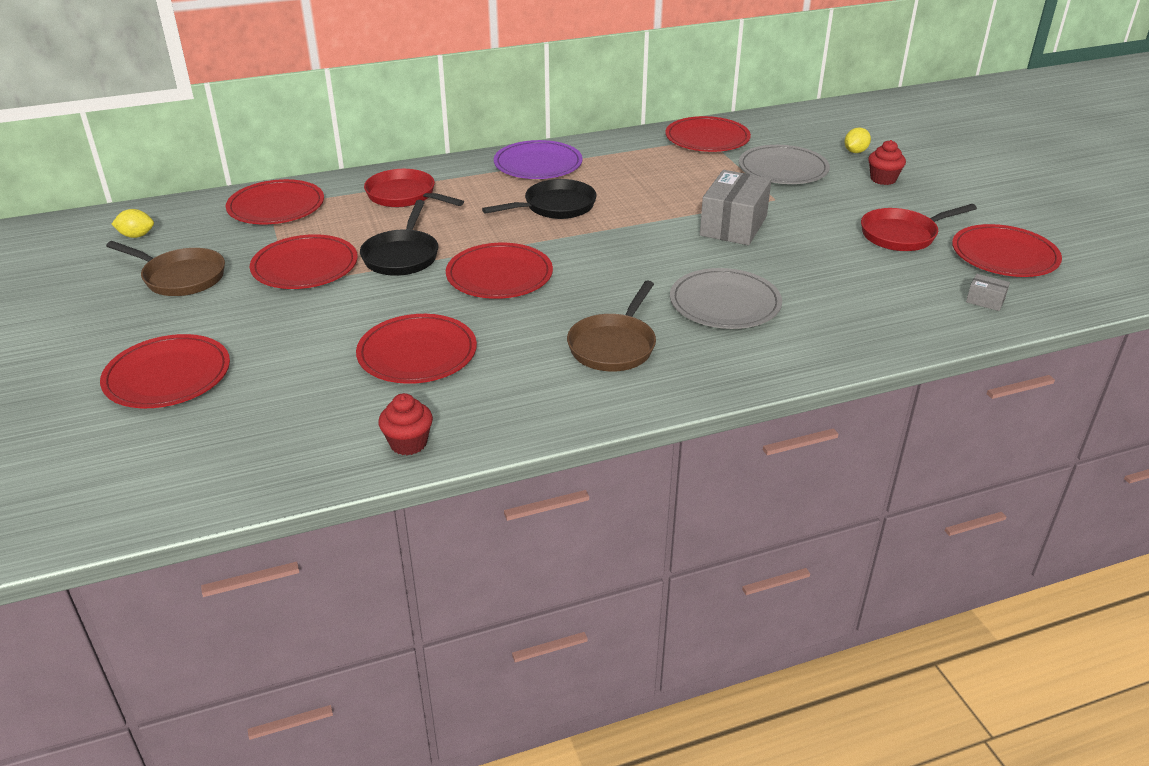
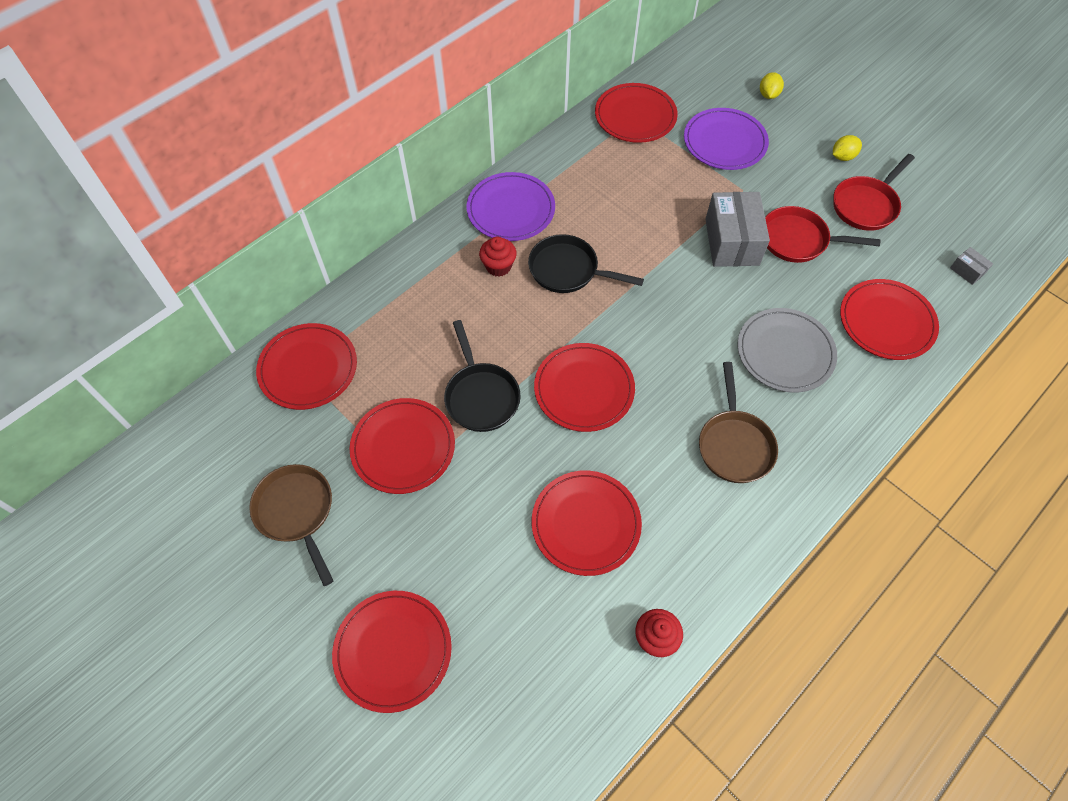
camera: 25 degrees left, 25 degrees up
brown pan [106,241,225,296] -> brown pan turned 120 degrees counterclockwise [249,464,333,586]
yellow lemon [112,209,154,238] -> yellow lemon moved to [833,135,862,161]
red pan [364,169,464,207] -> red pan moved to [765,206,880,263]
black pan [482,179,597,219] -> black pan turned 105 degrees counterclockwise [528,234,644,293]
grey plate [739,145,830,184] -> purple plate [684,108,769,170]
red cupcake [868,140,906,185] -> red cupcake moved to [479,236,517,277]
red plate [952,224,1062,277] -> red plate moved to [840,279,939,360]
grey box [966,274,1010,311] -> grey box turned 45 degrees clockwise [950,247,993,285]

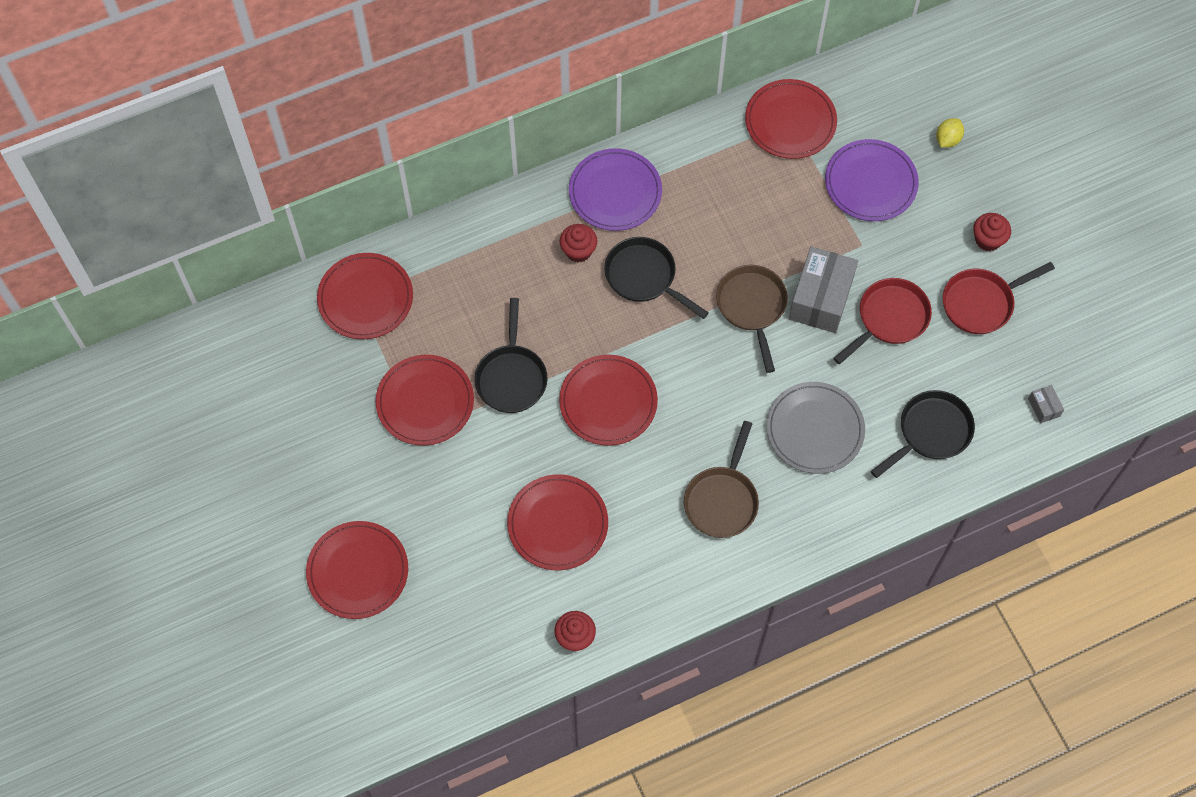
camera: 20 degrees right, 5 degrees up
brown pan [249,464,333,586] -> brown pan moved to [716,265,788,373]
red pan [765,206,880,263] -> red pan turned 105 degrees clockwise [833,278,932,364]
yellow lemon [833,135,862,161] -> red cupcake [973,213,1011,251]
red plate [840,279,939,360] -> black pan [871,390,975,478]

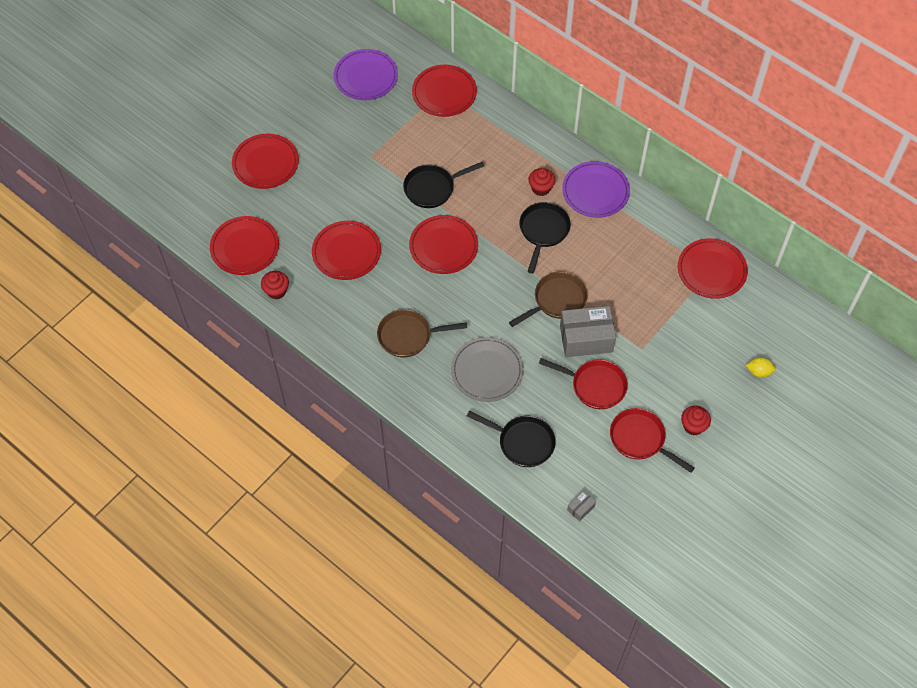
camera: 65 degrees right, 5 degrees down
red plate [376,355,474,446] -> red plate moved to [210,216,279,275]
purple plate [825,139,919,221] -> purple plate moved to [334,49,398,100]

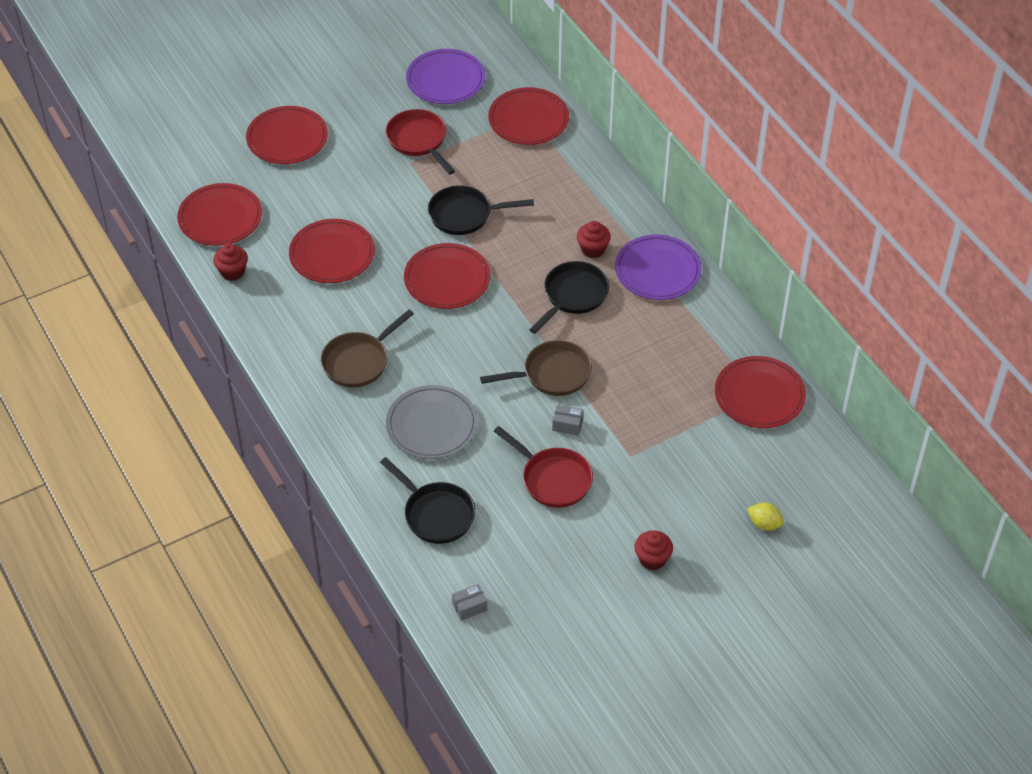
camera: 20 degrees right, 10 degrees down
brown pan [377,309,467,357] -> brown pan turned 60 degrees counterclockwise [321,309,414,388]
grey box [560,306,616,357] -> grey box [552,405,584,436], size x0.44
red pan [610,408,695,473] -> red pan moved to [386,109,455,175]

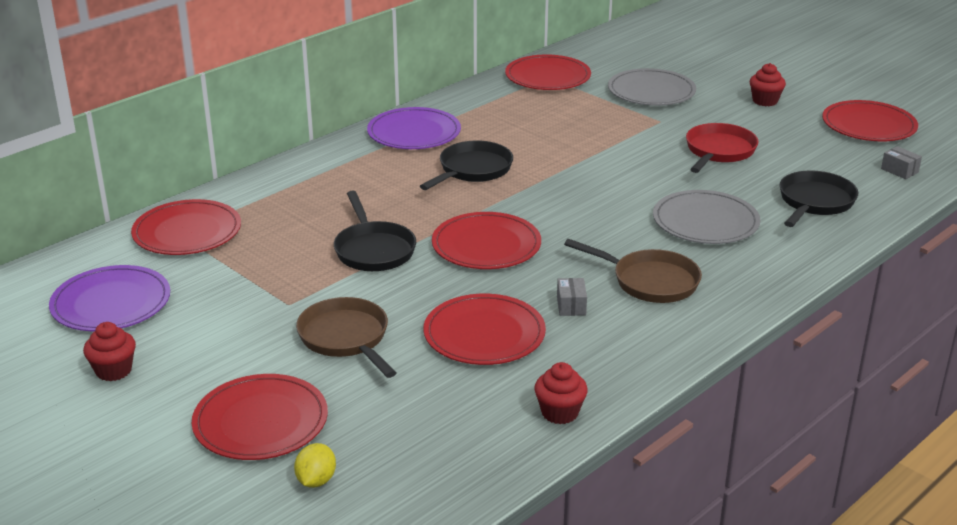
camera: 105 degrees left, 20 degrees down
red plate [177,183,262,246] -> red plate moved to [822,100,918,141]
red pan [386,109,455,175] -> none
brown pan [480,340,592,396] -> brown pan moved to [296,297,397,378]
black pan [529,261,609,334] -> black pan turned 105 degrees clockwise [420,141,513,190]
grey box [552,405,584,436] -> grey box moved to [557,278,587,316]
red cupcake [577,221,611,258] -> red cupcake moved to [83,322,136,381]
yellow lemon [747,503,784,531] -> yellow lemon moved to [294,443,336,488]
none -> grey plate [608,68,696,106]

